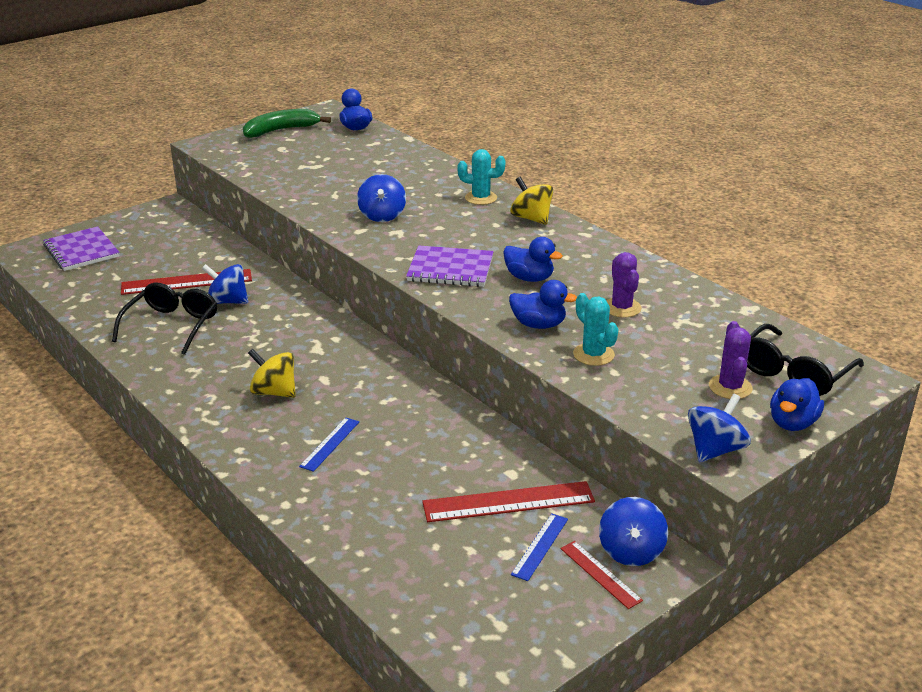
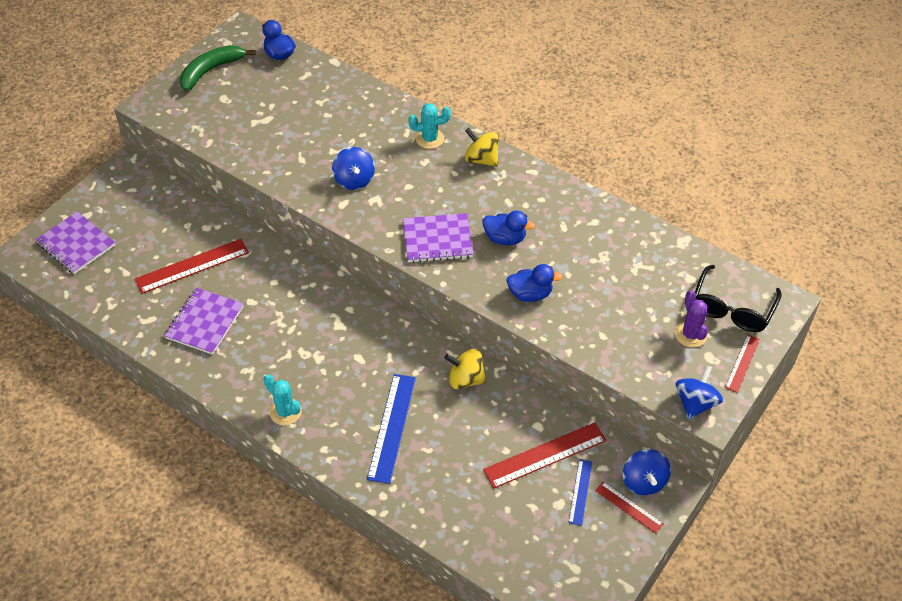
camera: 15 degrees left, 20 degrees up
black glasses [112,283,217,355] -> purple notebook [164,288,244,355]
blue spinning top [202,264,248,304] -> none
yellow spinning top [248,349,296,398] -> yellow spinning top moved to [444,349,486,390]
blue ruler [299,417,359,472] -> blue ruler [367,374,416,484], size x1.78
turquoise cactus [573,293,618,366] -> turquoise cactus moved to [263,374,302,425]
purple cactus [606,252,642,318] -> none
blue duck [770,378,824,431] -> red ruler [725,335,760,393]

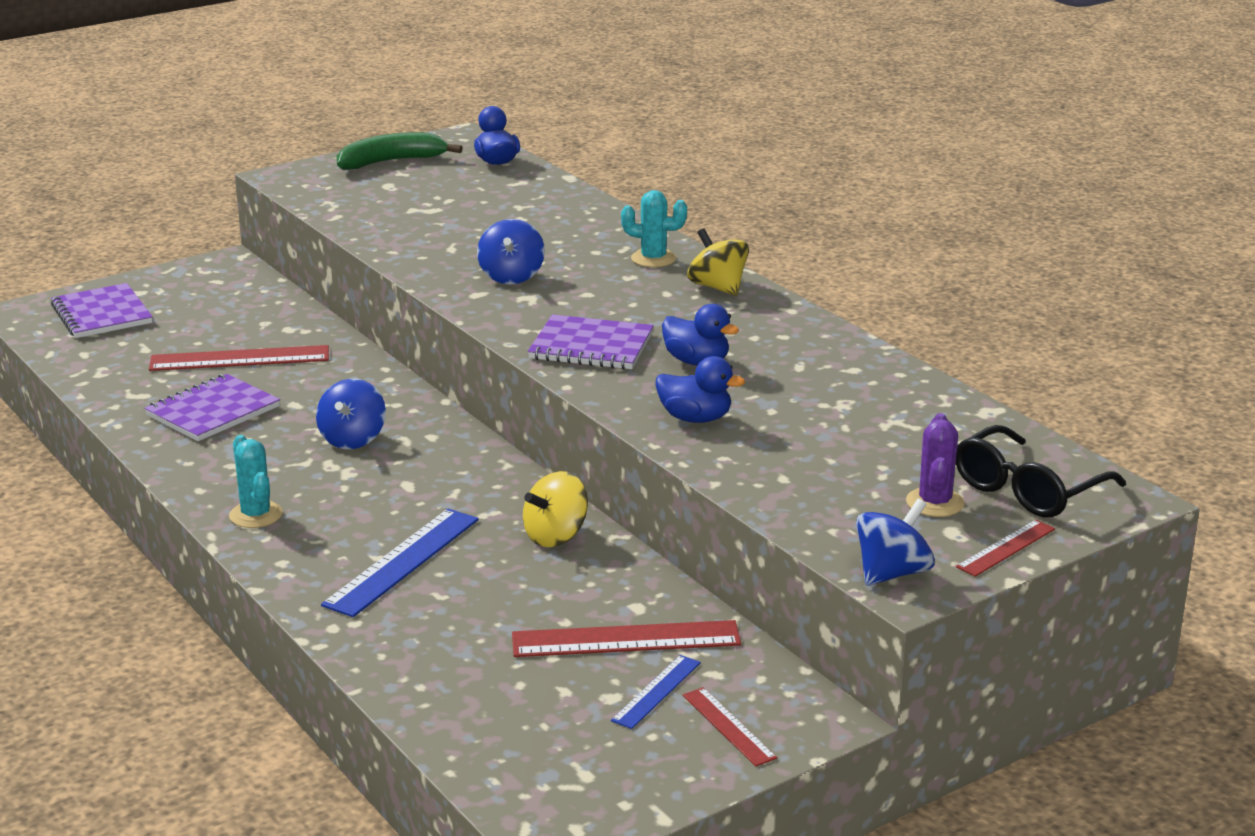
camera: 20 degrees right, 25 degrees down
yellow spinning top [444,349,486,390] -> yellow spinning top turned 75 degrees counterclockwise [523,471,588,547]
blue spinning top [623,449,671,495] -> blue spinning top moved to [316,379,386,449]

